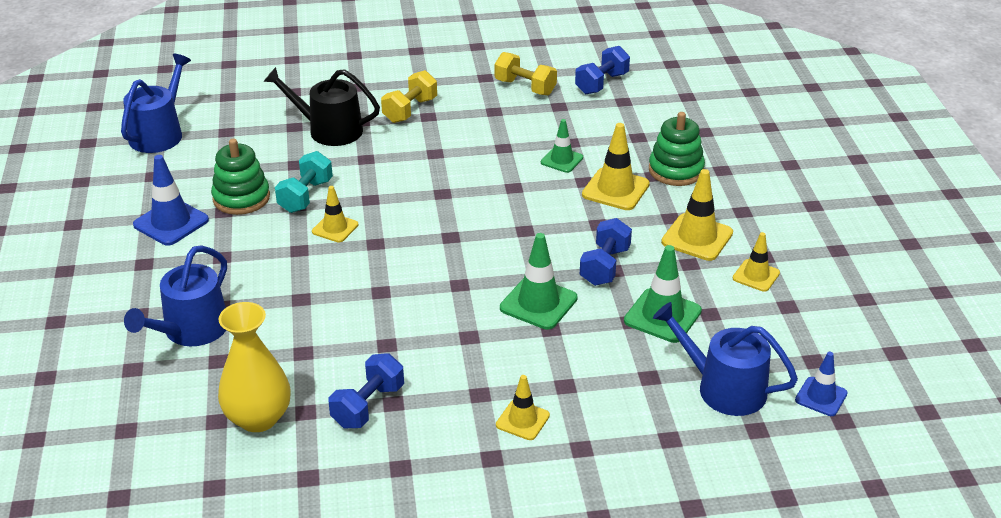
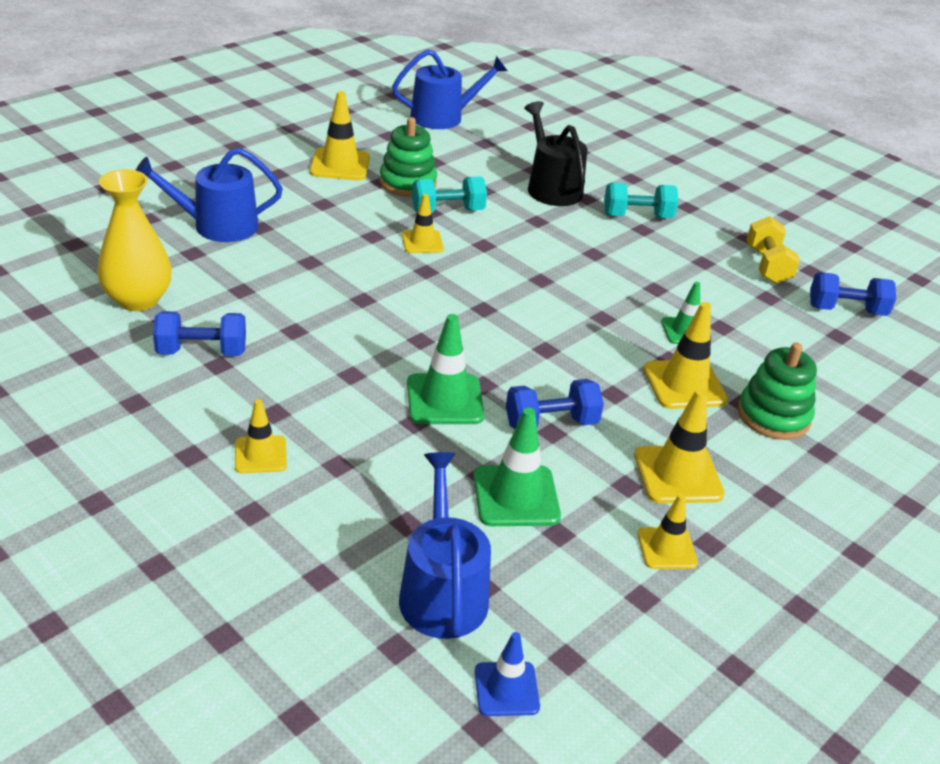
camera: 50 degrees right, 0 degrees up
blue traffic cone [133,155,209,246] -> yellow traffic cone [310,91,370,180]
yellow dumbbell [381,70,437,123] -> turquoise dumbbell [604,183,679,218]

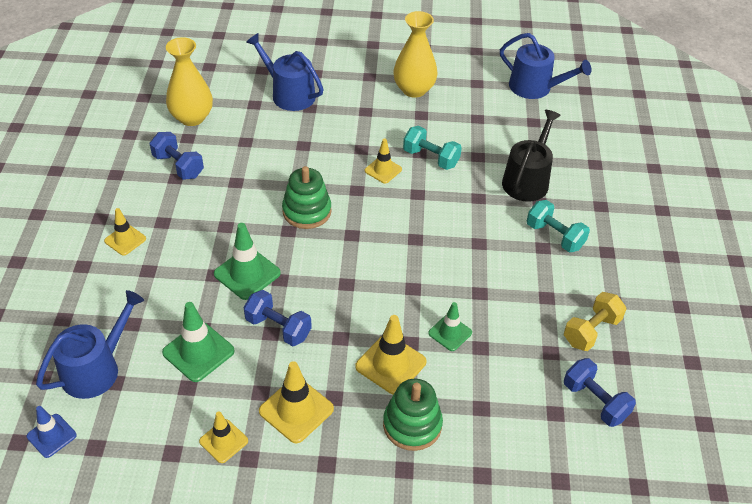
camera: 50 degrees right, 10 degrees up
yellow traffic cone [310,91,370,180] -> yellow vase [393,11,438,98]
green stacking toy [379,117,437,197] -> green stacking toy moved to [282,166,332,229]

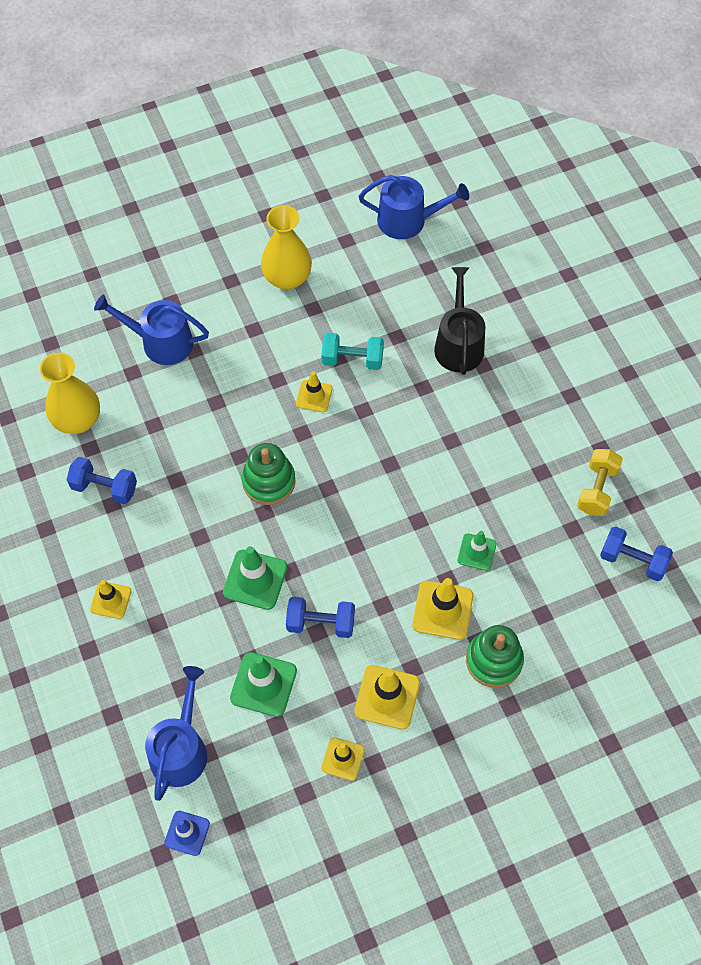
camera: 25 degrees left, 15 degrees up
turquoise dumbbell [527,200,590,253] -> none

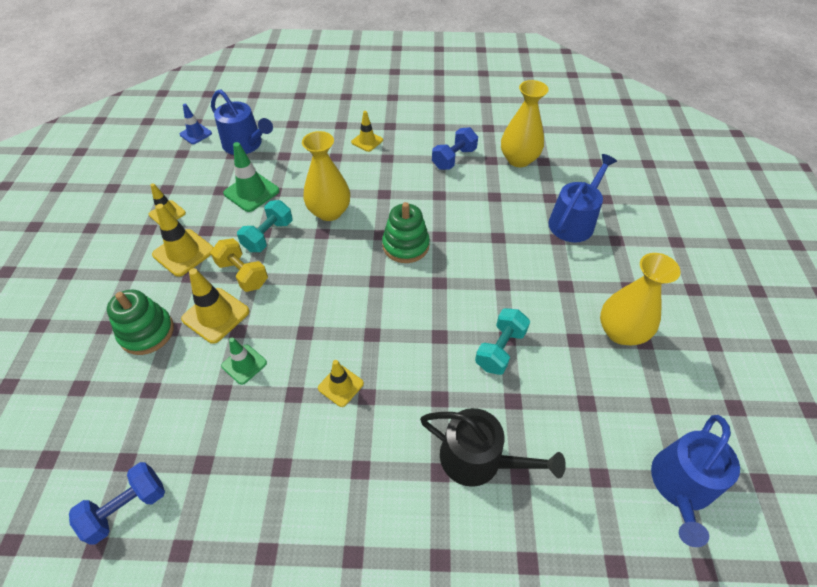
camera: 115 degrees right, 10 degrees down
green traffic cone [223,546,287,610] -> yellow vase [302,131,350,221]
blue dumbbell [286,597,355,638] -> turquoise dumbbell [237,200,293,252]
yellow traffic cone [296,371,332,412] -> yellow traffic cone moved to [318,360,364,407]
yellow dumbbell [577,449,623,516] -> yellow dumbbell moved to [210,238,268,292]

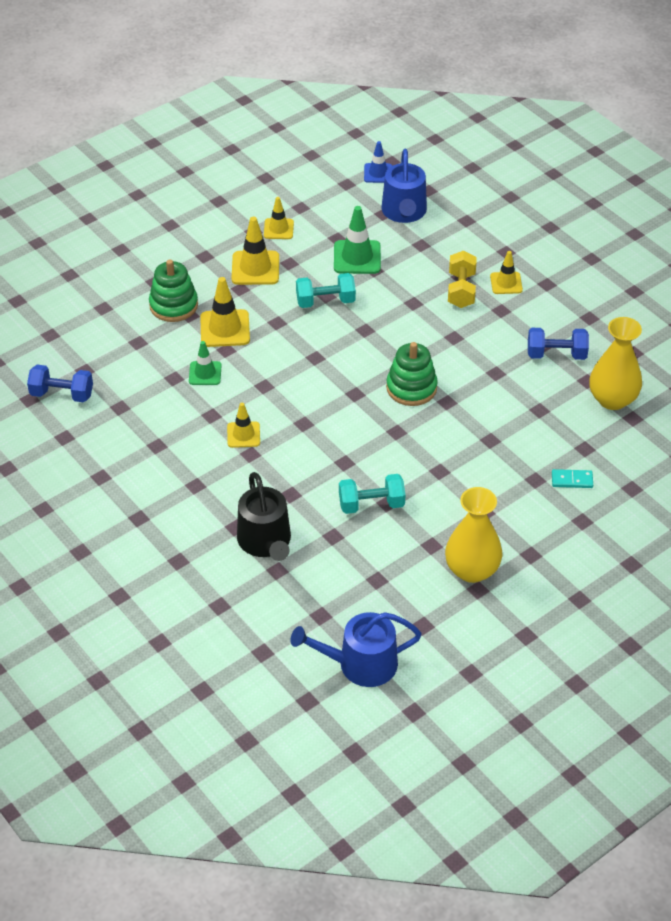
camera: 50 degrees right, 5 degrees down
yellow dumbbell [210,238,268,292] -> yellow dumbbell moved to [448,251,477,308]
yellow vase [302,131,350,221] -> none
blue watering can [548,154,617,242] -> turquoise domino [552,469,593,488]

